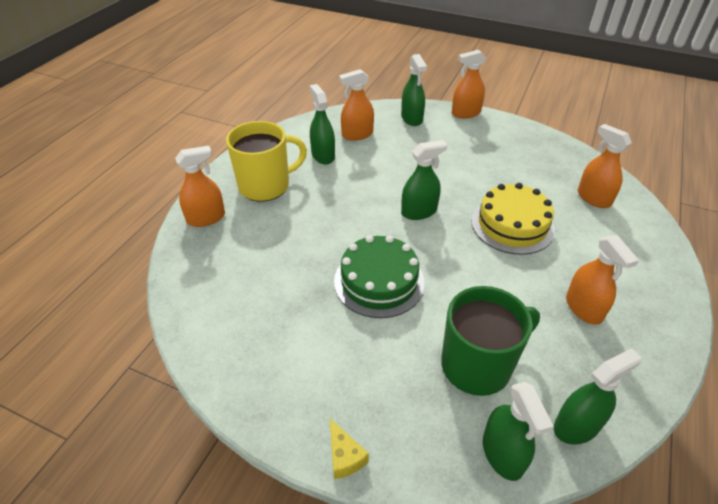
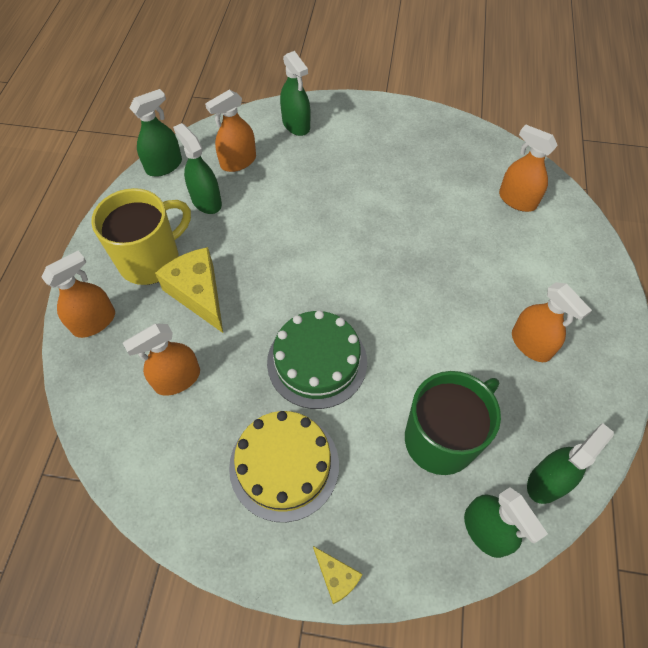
camera: 15 degrees left, 15 degrees up
green spray bottle [401,140,447,220] -> green spray bottle moved to [129,89,182,177]
orange spray bottle [452,50,486,118] -> orange spray bottle moved to [123,324,200,396]
yellow cake [471,183,555,255] -> yellow cake moved to [229,411,339,522]
none -> yellow cheese [155,247,223,333]

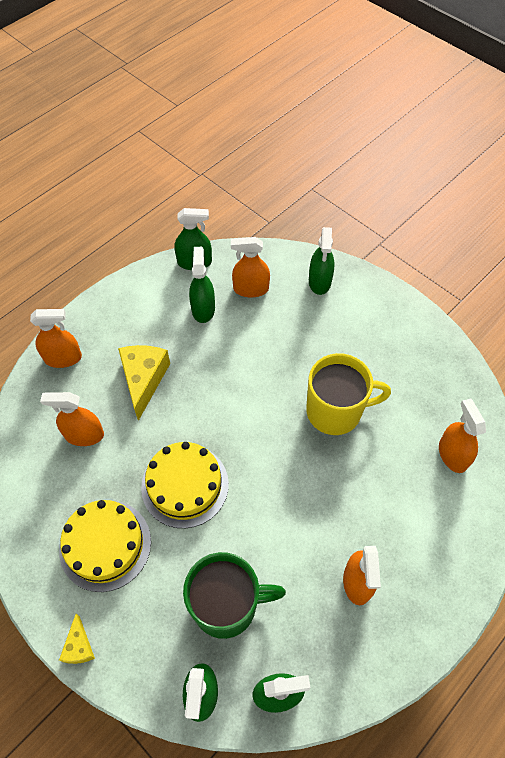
camera: 35 degrees right, 0 degrees up
yellow mug [91,188,191,285] -> yellow mug moved to [306,353,391,435]
green cake [267,310,367,409] -> yellow cake [141,442,229,528]

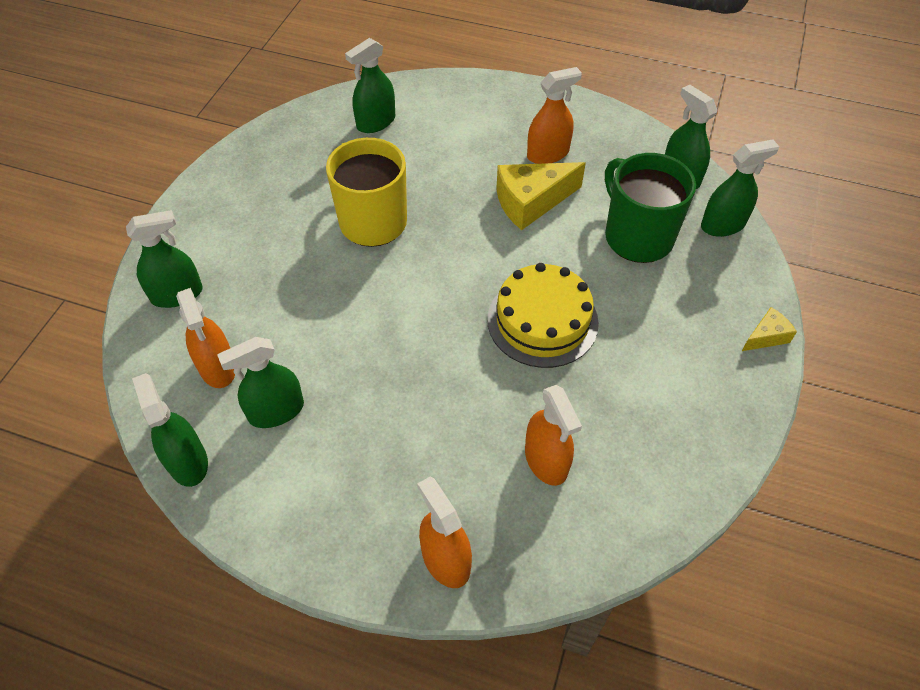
camera: 115 degrees left, 5 degrees down
yellow cake [59,500,151,592] -> none
yellow cheese [118,345,170,421] -> yellow cheese moved to [496,162,586,230]
orange spray bottle [439,398,486,473] -> green spray bottle [345,38,395,133]

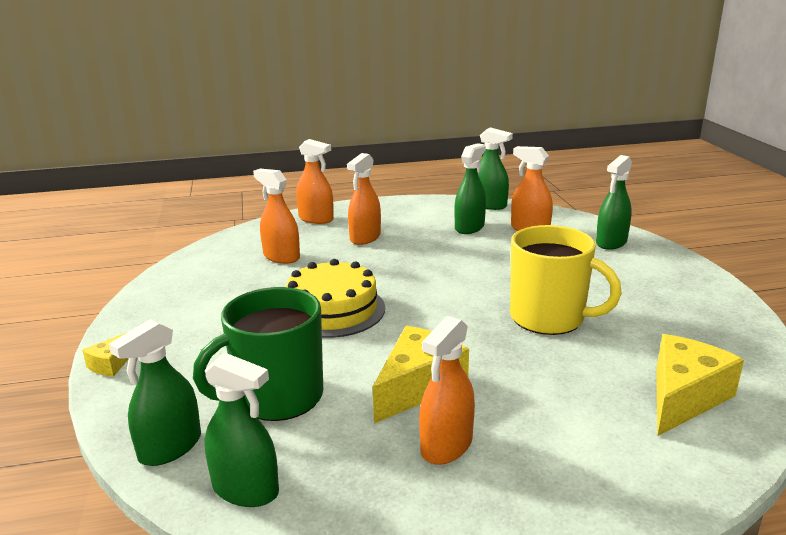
camera: 150 degrees right, 30 degrees down
green spray bottle [345,38,395,133] -> yellow cheese [656,334,744,436]
green mug [605,153,696,263] -> green mug turned 120 degrees clockwise [193,287,323,421]
none -> orange spray bottle [347,153,381,245]

